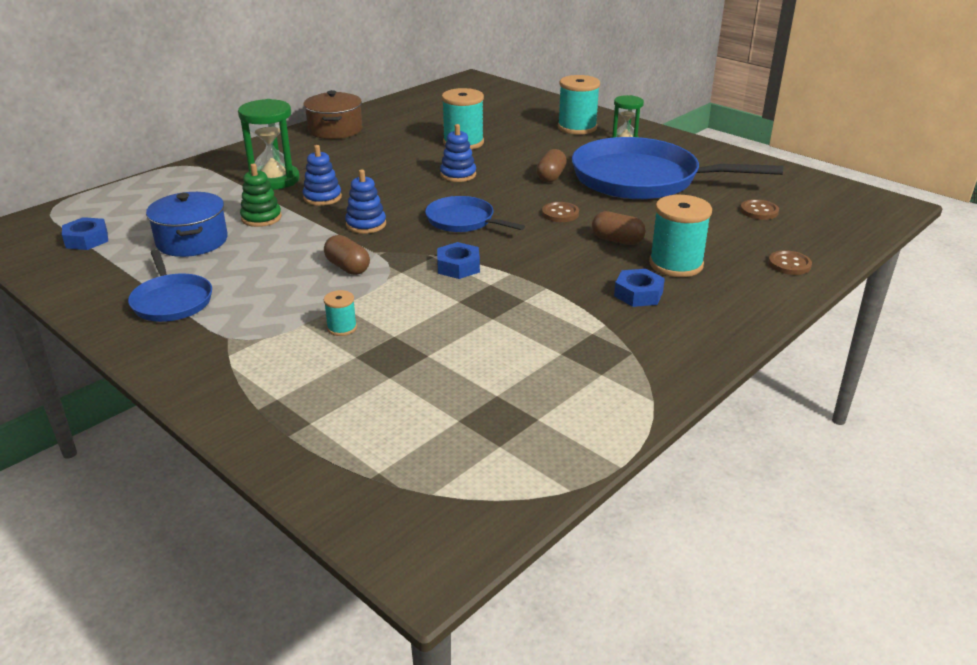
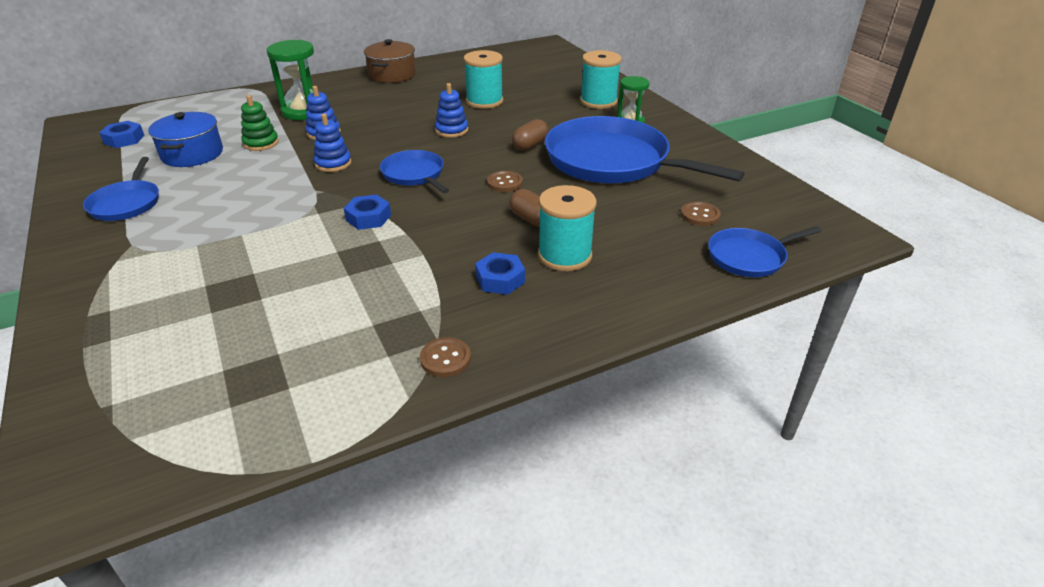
camera: 20 degrees right, 5 degrees up
brown capsule [324,235,370,275] -> none
turquoise spool [324,290,357,336] -> none
brown button [768,250,812,275] -> brown button moved to [420,337,471,377]
none -> blue pan [708,226,821,277]

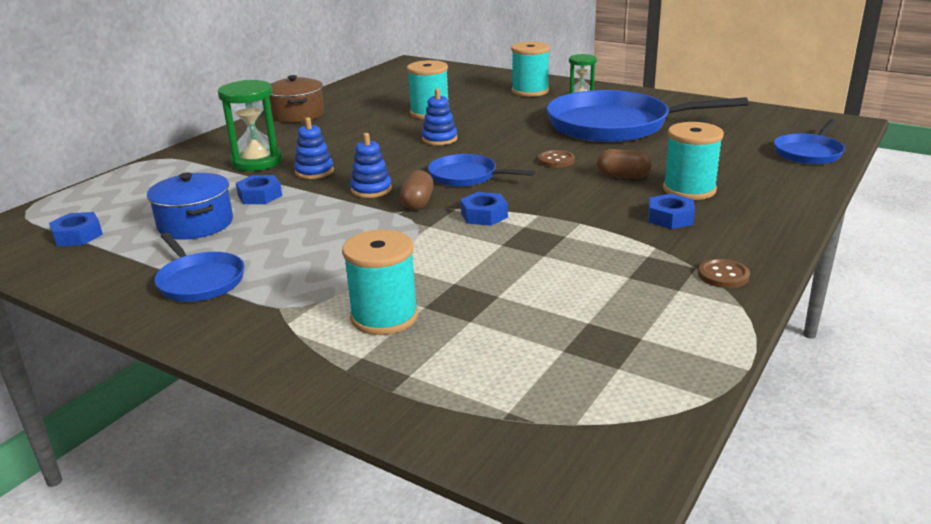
camera: 30 degrees left, 10 degrees down
green stacking toy [241,95,279,151] -> blue nut [236,175,282,204]
brown capsule [512,119,549,151] -> brown capsule moved to [400,170,434,210]
brown button [681,201,721,226] -> none
none -> turquoise spool [342,230,418,335]

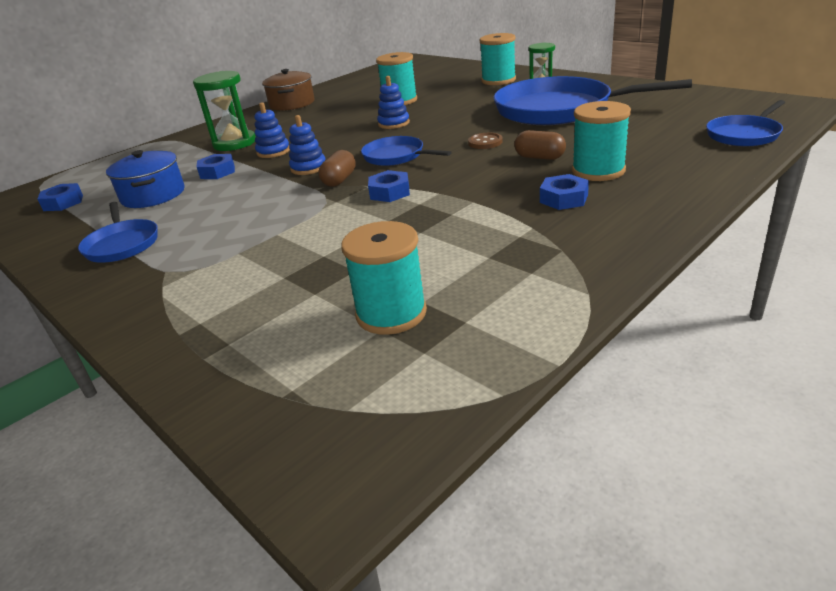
camera: 15 degrees right, 5 degrees up
turquoise spool [342,230,418,335] -> turquoise spool moved to [341,221,427,335]
brown button [698,259,750,288] -> none

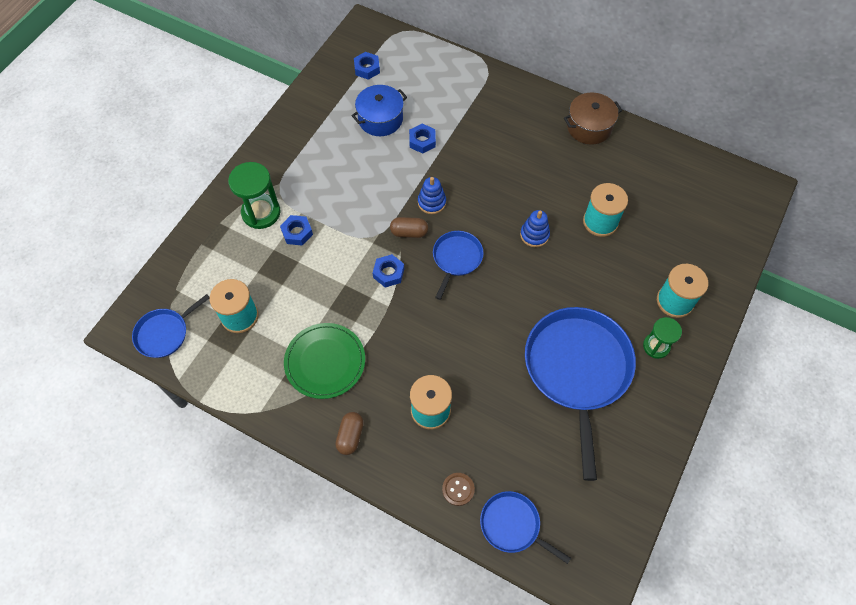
camera: 70 degrees right, 30 degrees up
blue pan [78,202,158,263] -> blue pan moved to [132,294,210,358]
green hourglass [193,71,256,151] -> green hourglass moved to [228,162,281,229]
blue stacking toy [254,103,290,158] -> none
brown button [468,133,503,149] -> brown button moved to [442,473,475,506]
brown capsule [514,130,566,160] -> brown capsule moved to [335,412,364,455]
blue nut [540,174,589,210] -> blue nut moved to [280,215,313,246]
none -> green plate [284,323,365,399]

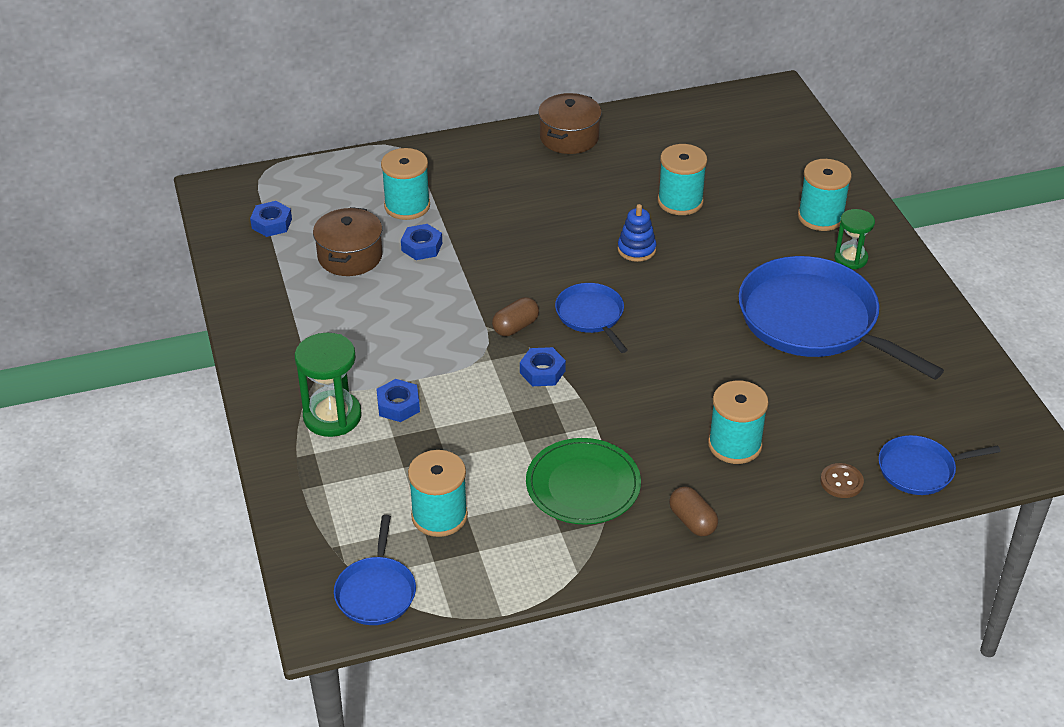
camera: 45 degrees left, 20 degrees down
blue pot [351,85,407,136] -> brown pot [313,207,383,276]
blue stacking toy [418,177,446,214] -> none
none -> turquoise spool [381,148,430,220]

